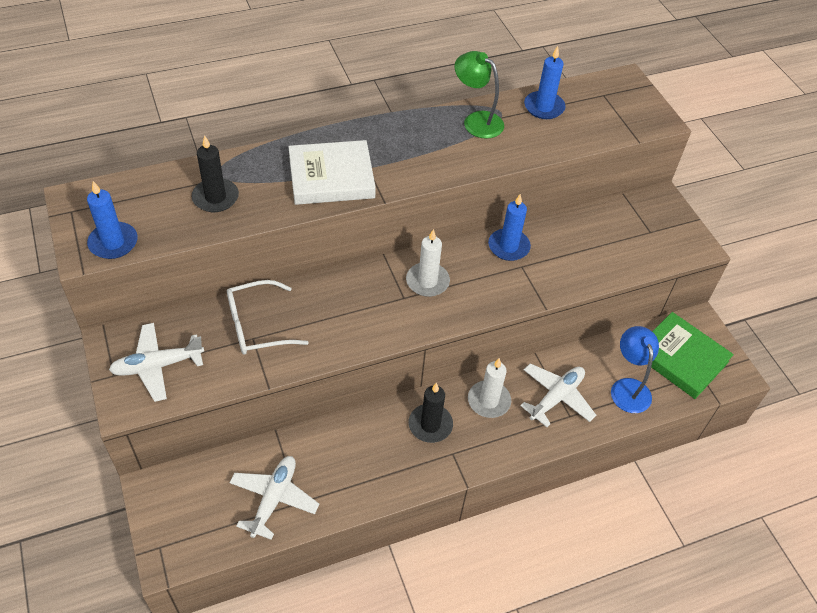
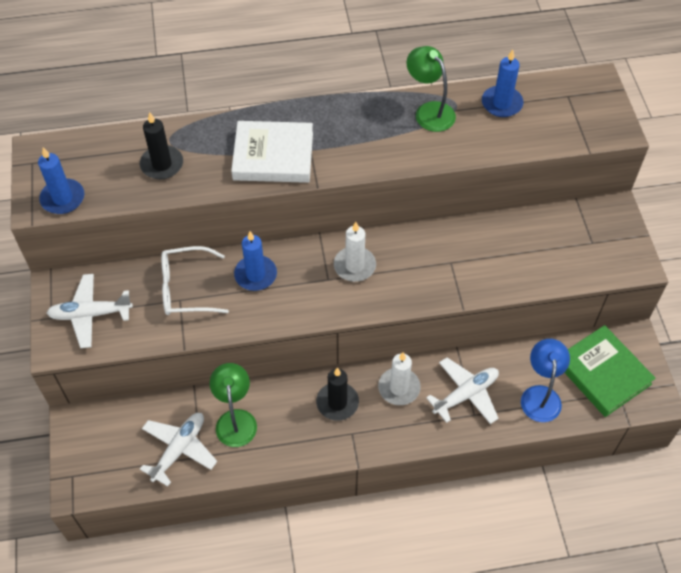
camera: 15 degrees right, 5 degrees up
blue candle [488,194,531,261] -> blue candle moved to [234,231,277,291]
none -> green lamp [210,363,257,447]

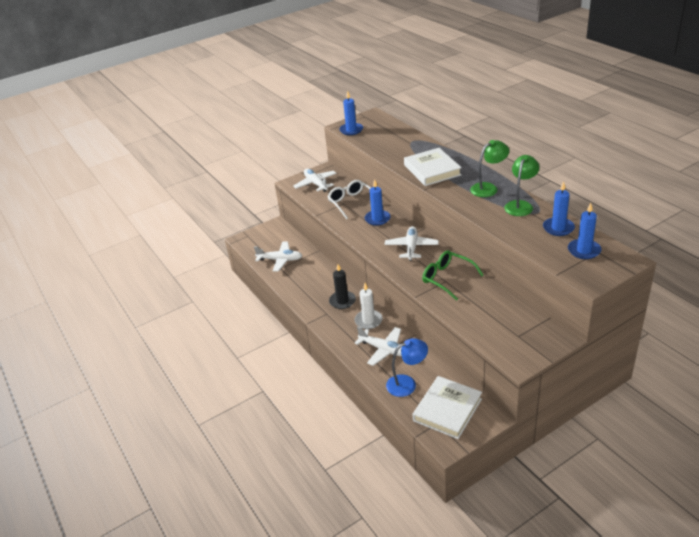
camera: 70 degrees right, 20 degrees down
black candle [140,112,183,179] -> none
green lamp [210,363,257,447] -> green lamp moved to [470,140,509,197]
white candle [334,222,376,282] -> white plane [385,226,439,261]
green book [564,325,656,417] -> white book [413,376,482,439]
none -> green glasses [422,250,483,301]
none -> blue candle [568,203,601,259]

